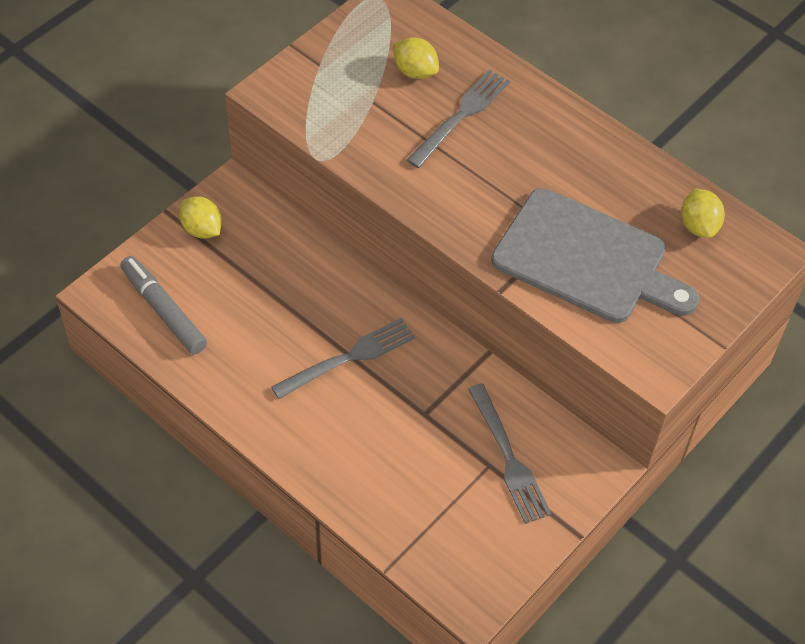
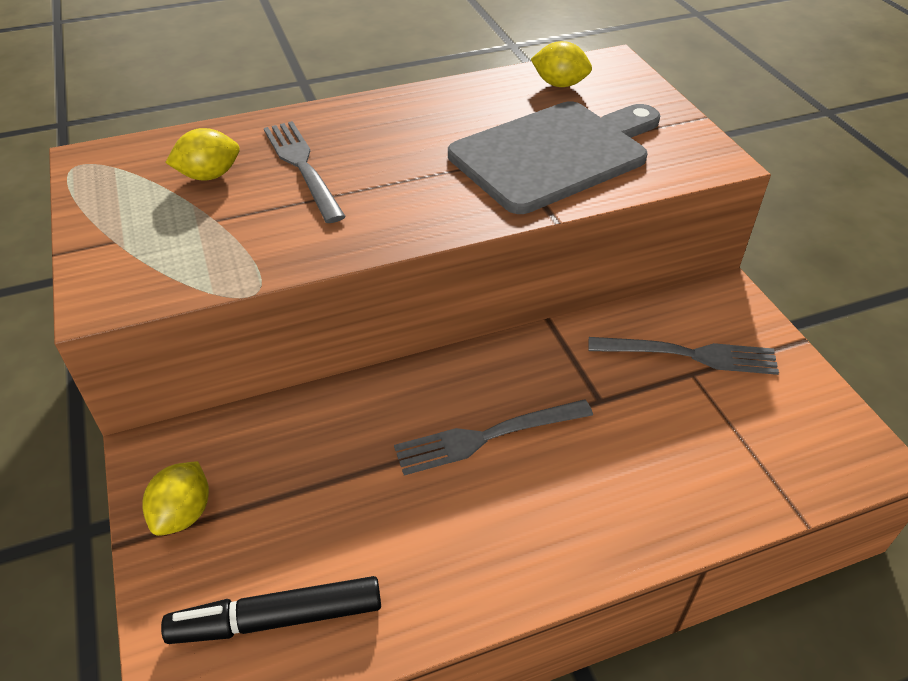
camera: 60 degrees left, 10 degrees down
grey marker [120,256,207,354] -> black marker [161,576,381,644]
yellow lemon [179,197,222,238] -> yellow lemon turned 60 degrees counterclockwise [142,461,209,536]
grey fork [271,318,415,399] -> grey fork turned 105 degrees counterclockwise [394,400,593,475]

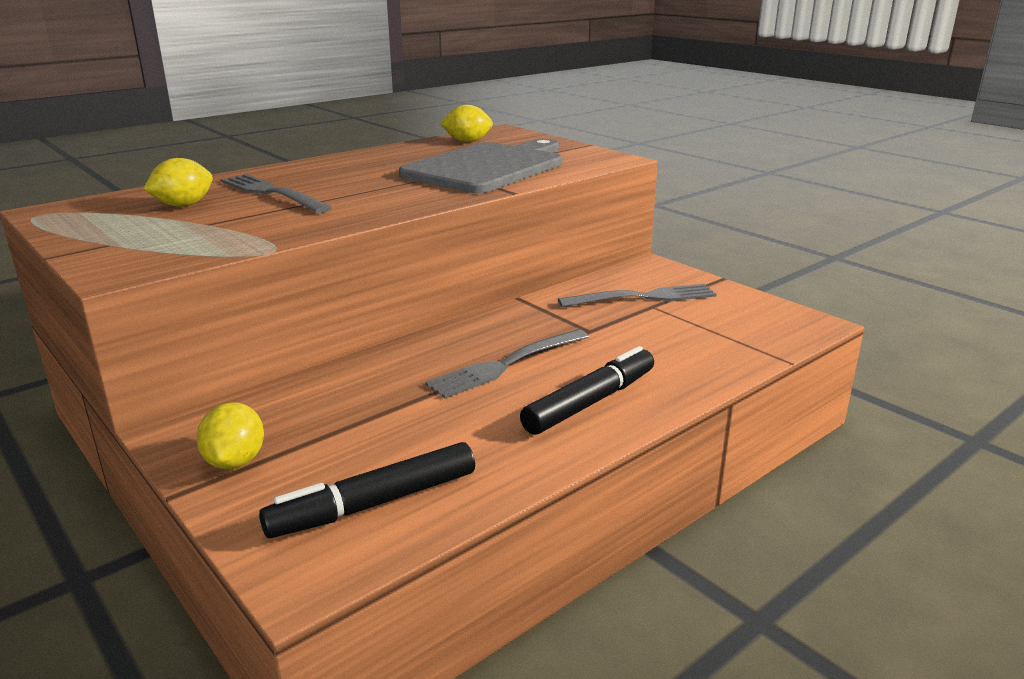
camera: 20 degrees left, 20 degrees down
none -> black marker [520,346,654,435]

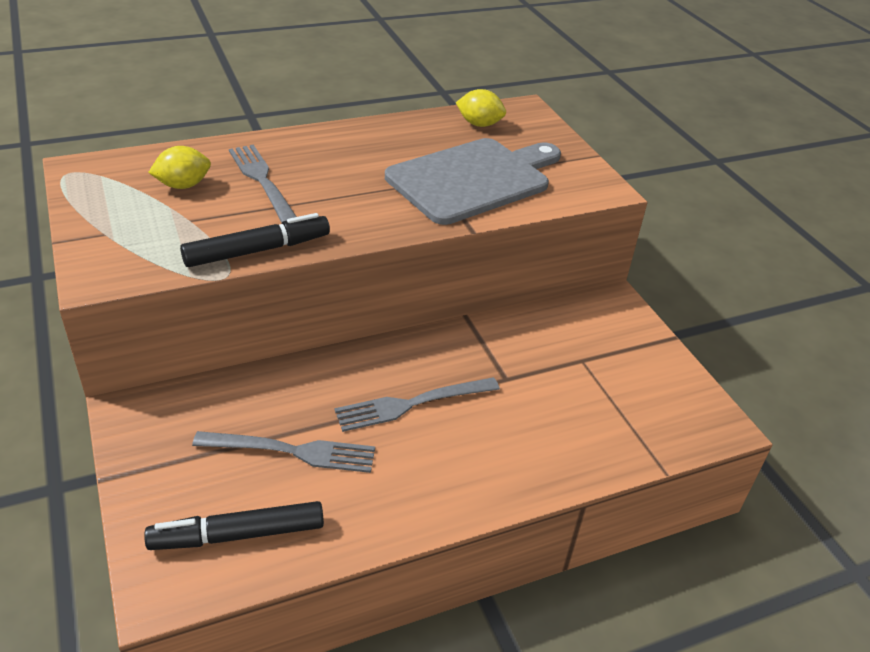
camera: 15 degrees right, 15 degrees up
yellow lemon [196,402,264,469] -> none
black marker [520,346,654,435] -> black marker moved to [180,213,330,267]
grey fork [558,284,717,307] -> grey fork moved to [192,431,375,473]

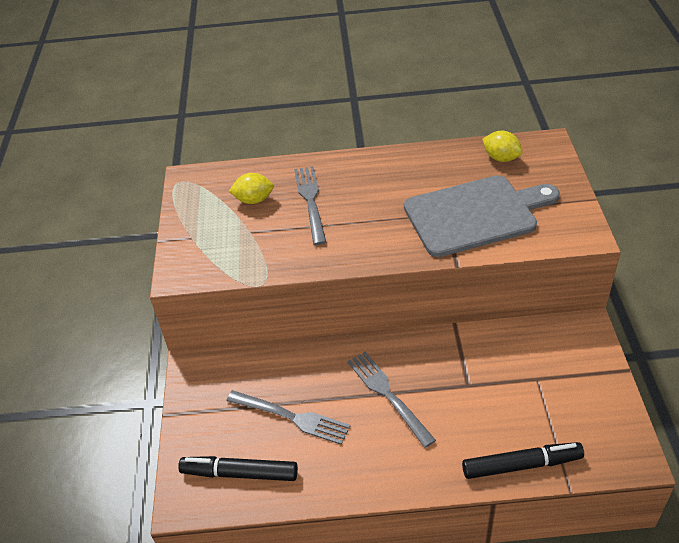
camera: 25 degrees right, 5 degrees up
black marker [180,213,330,267] -> black marker moved to [462,442,584,479]
grey fork [334,377,500,432] -> grey fork turned 60 degrees clockwise [347,352,436,448]

